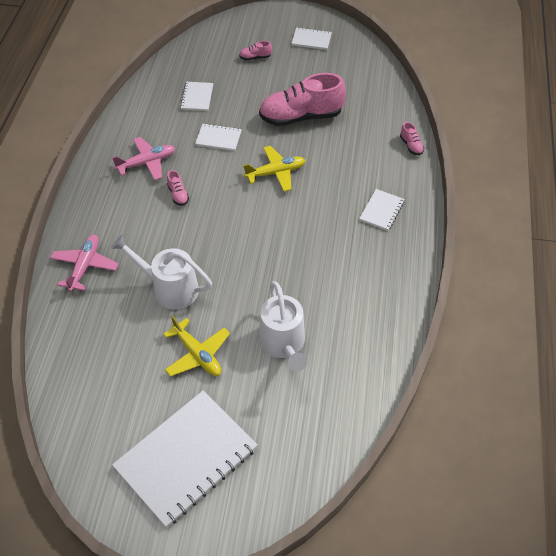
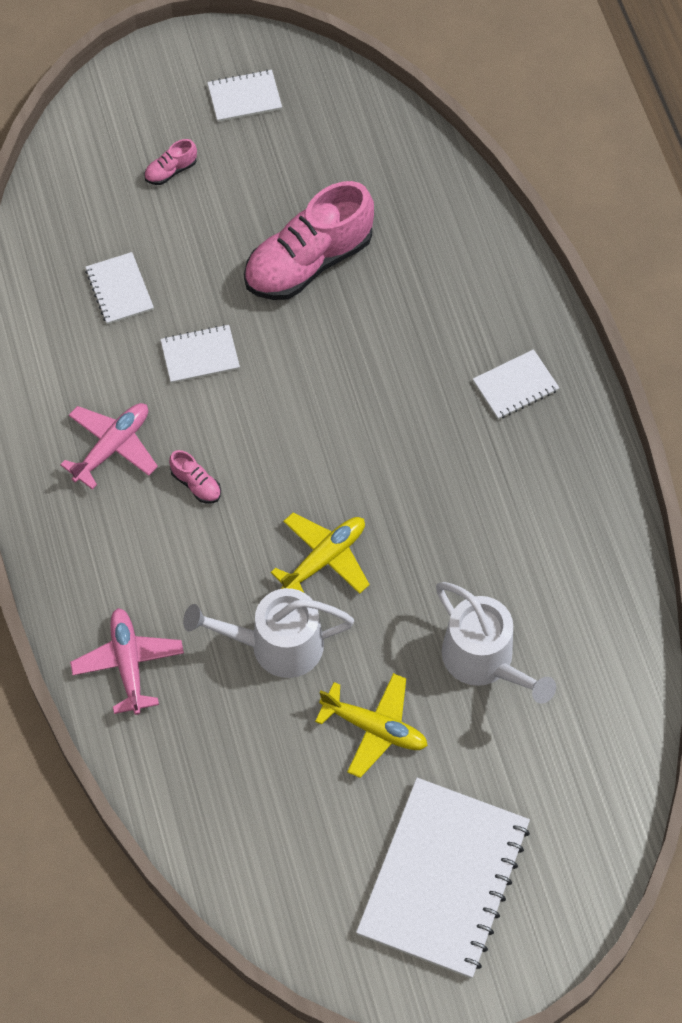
camera: 25 degrees left, 10 degrees up
yellow plane [243,146,305,192] -> yellow plane moved to [271,512,370,594]
white notebook [359,189,405,231] -> white notebook turned 60 degrees clockwise [473,349,559,419]
pink shoe [400,122,424,155] -> none

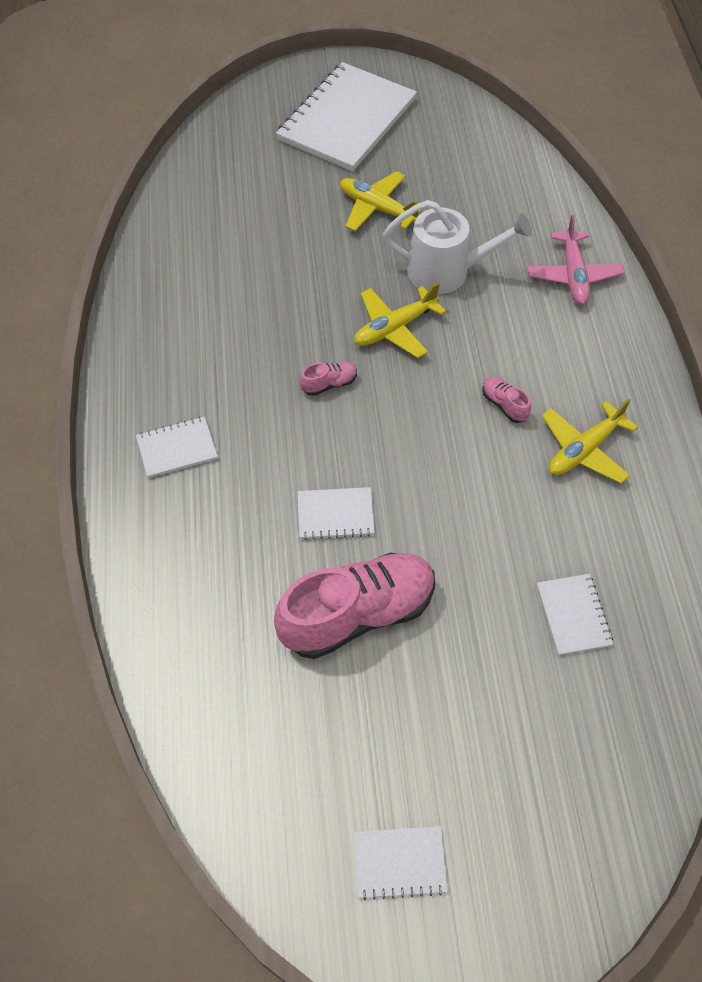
camera: 170 degrees left, 5 degrees down
pink plane [60,403,158,490] -> yellow plane [542,398,638,484]
pink shoe [144,139,197,185] -> pink shoe moved to [300,362,357,396]
white notebook [160,324,240,383] -> white notebook moved to [297,487,375,540]
white watering can [436,582,556,704] -> none

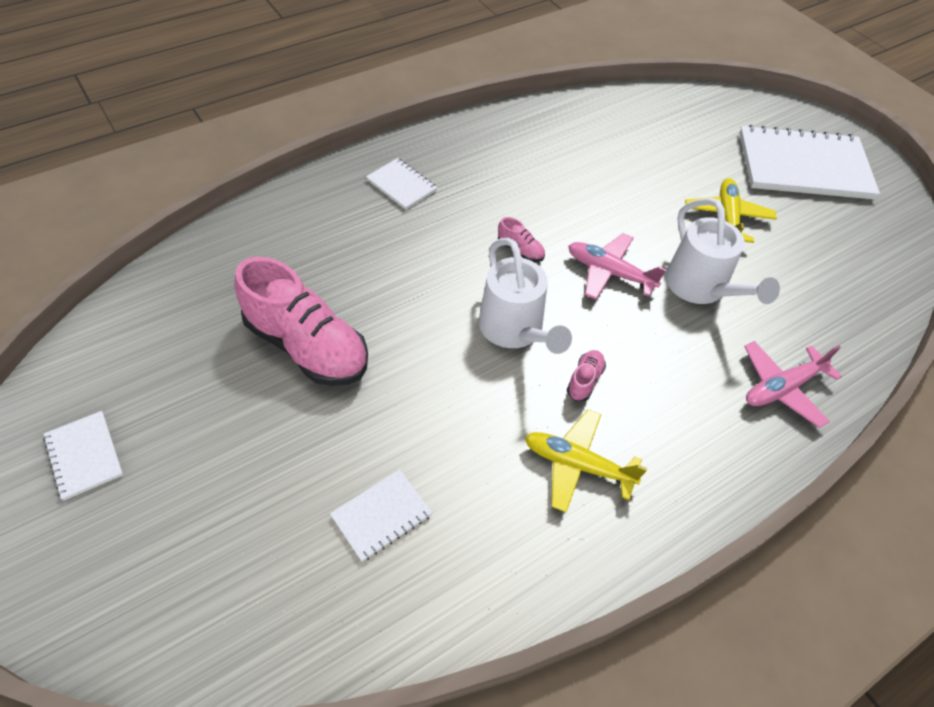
camera: 60 degrees right, 5 degrees down
white notebook [297,487,375,540] -> none
yellow plane [354,282,446,358] -> pink plane [568,233,666,300]
none -> white watering can [479,238,572,354]

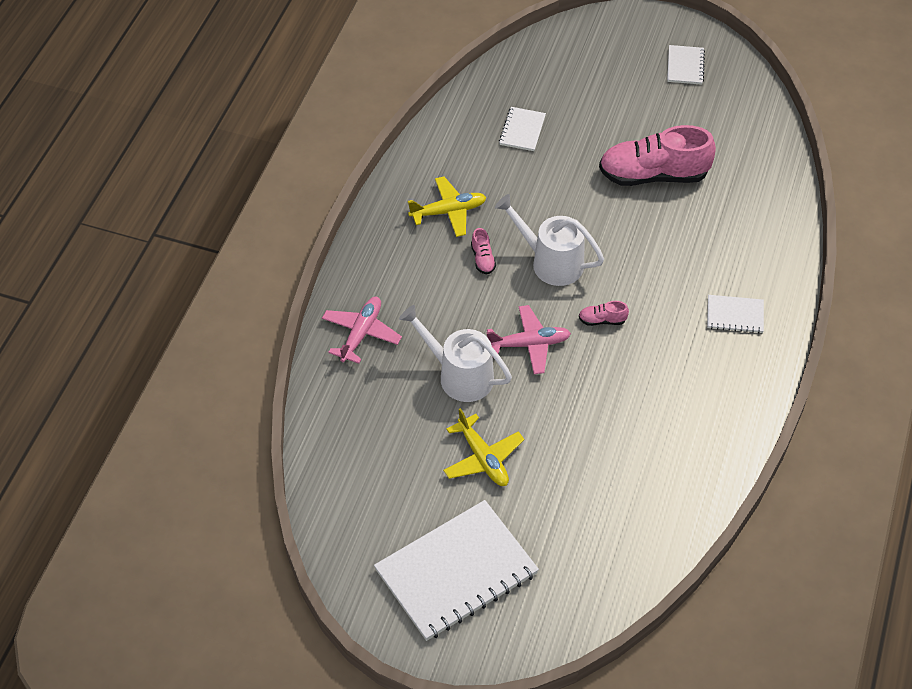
camera: 145 degrees right, 0 degrees up
white notebook [43,411,123,501] -> white notebook turned 75 degrees clockwise [667,45,705,85]

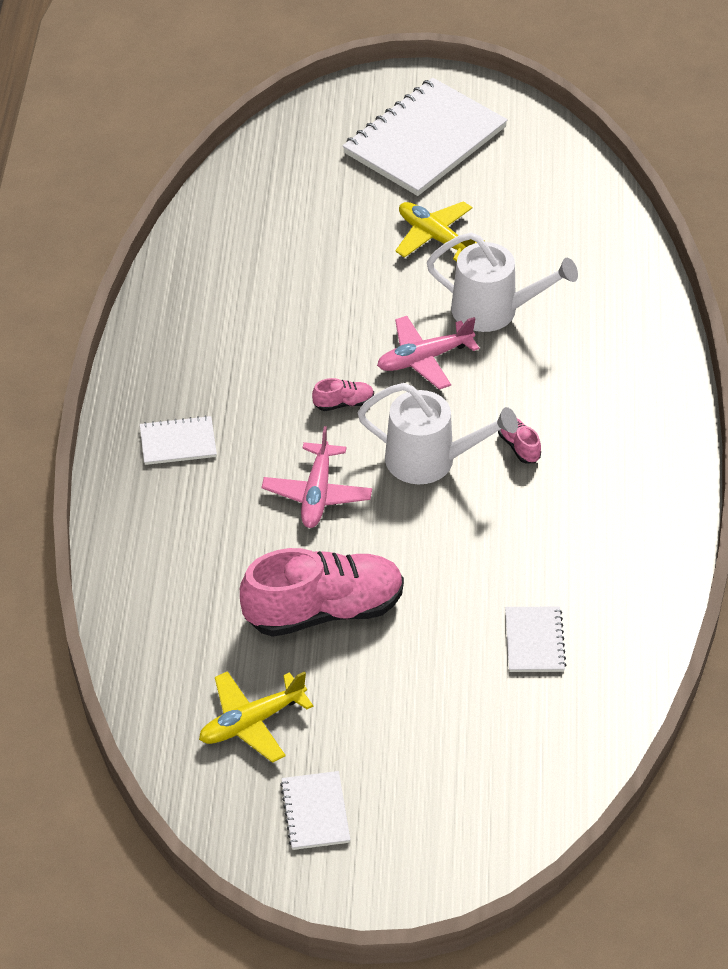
camera: 165 degrees right, 5 degrees down
pink plane [322,297,402,364] -> pink plane moved to [262,426,372,528]
yellow plane [408,176,487,237] -> yellow plane moved to [199,671,313,763]

